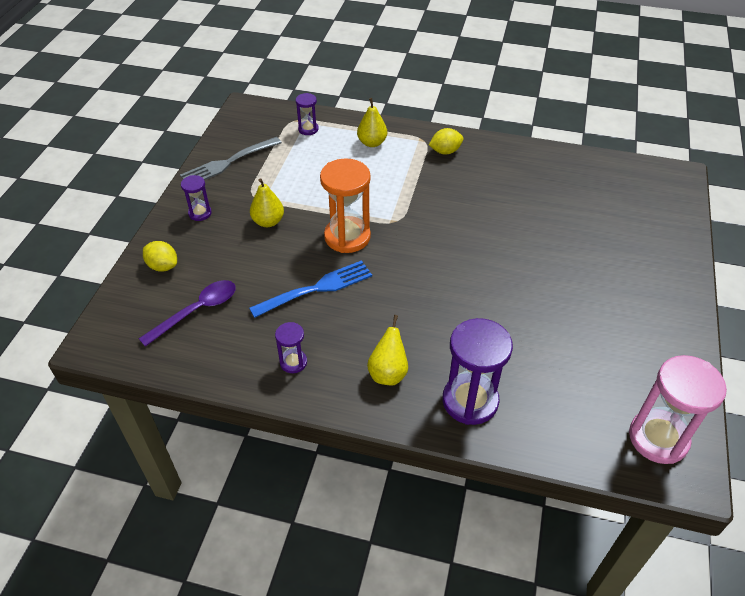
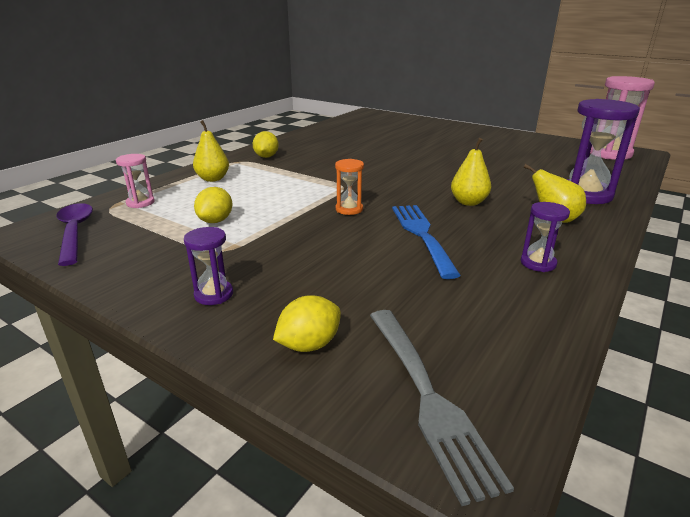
camera: 70 degrees left, 20 degrees down
purple spoon [139,280,236,347] -> purple spoon moved to [57,203,93,266]
grey fork [180,137,282,180] -> grey fork moved to [370,310,514,506]
yellow pear [250,178,284,227] -> yellow pear moved to [451,138,491,206]
purple hourglass [296,93,319,135] -> pink hourglass [116,154,155,208]
orange hourglass [320,158,371,253] -> orange hourglass [335,159,364,215], size x0.51
none -> yellow lemon [194,187,232,223]

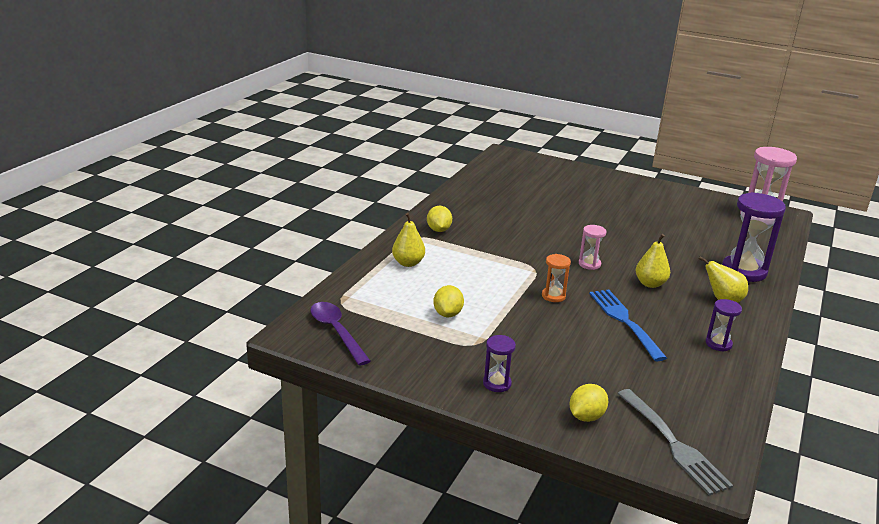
camera: 10 degrees left, 0 degrees up
pink hourglass [116,154,155,208] -> pink hourglass moved to [579,225,606,270]

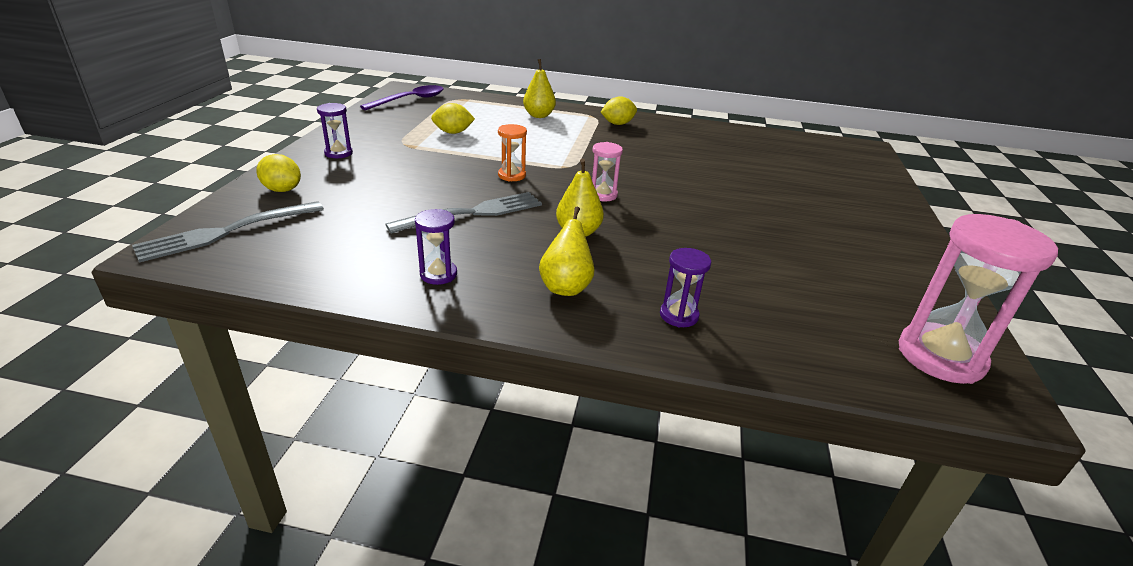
camera: 75 degrees right, 5 degrees up
blue fork [589,290,667,361] -> grey fork [385,192,542,234]
purple hourglass [722,192,786,282] -> purple hourglass [660,248,711,328], size x0.51

